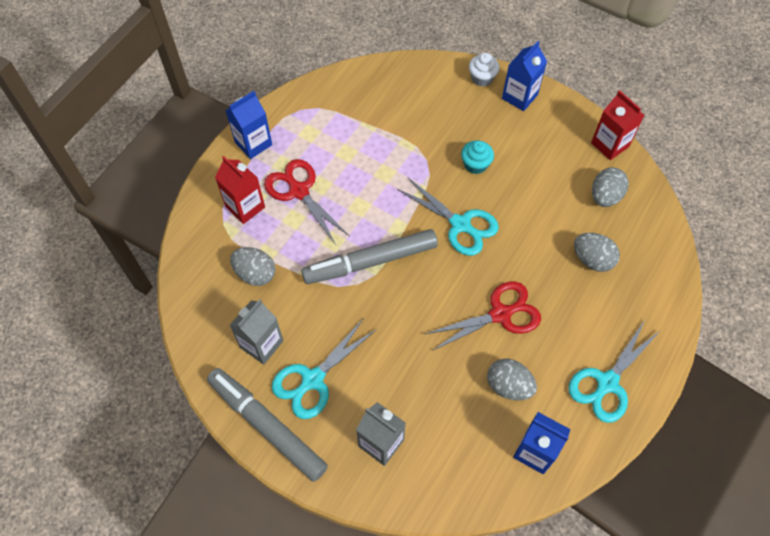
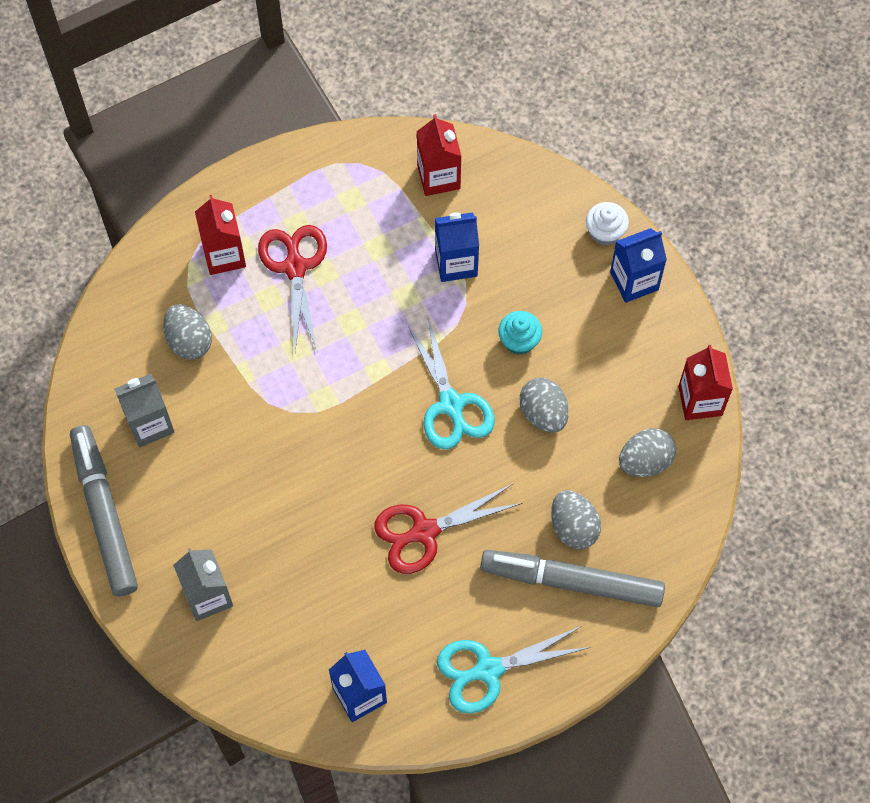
camera: 30 degrees right, 5 degrees up
blue carton [225,91,272,159] -> blue carton moved to [435,212,479,282]
turquoise scissors [272,318,377,419] -> none
grey marker [301,229,438,284] -> grey marker moved to [480,550,665,607]
red scissors [425,282,541,351] -> red scissors turned 150 degrees clockwise [374,484,522,574]
grey egg [487,359,537,400] -> grey egg moved to [520,378,569,433]
none -> red carton [416,114,461,196]

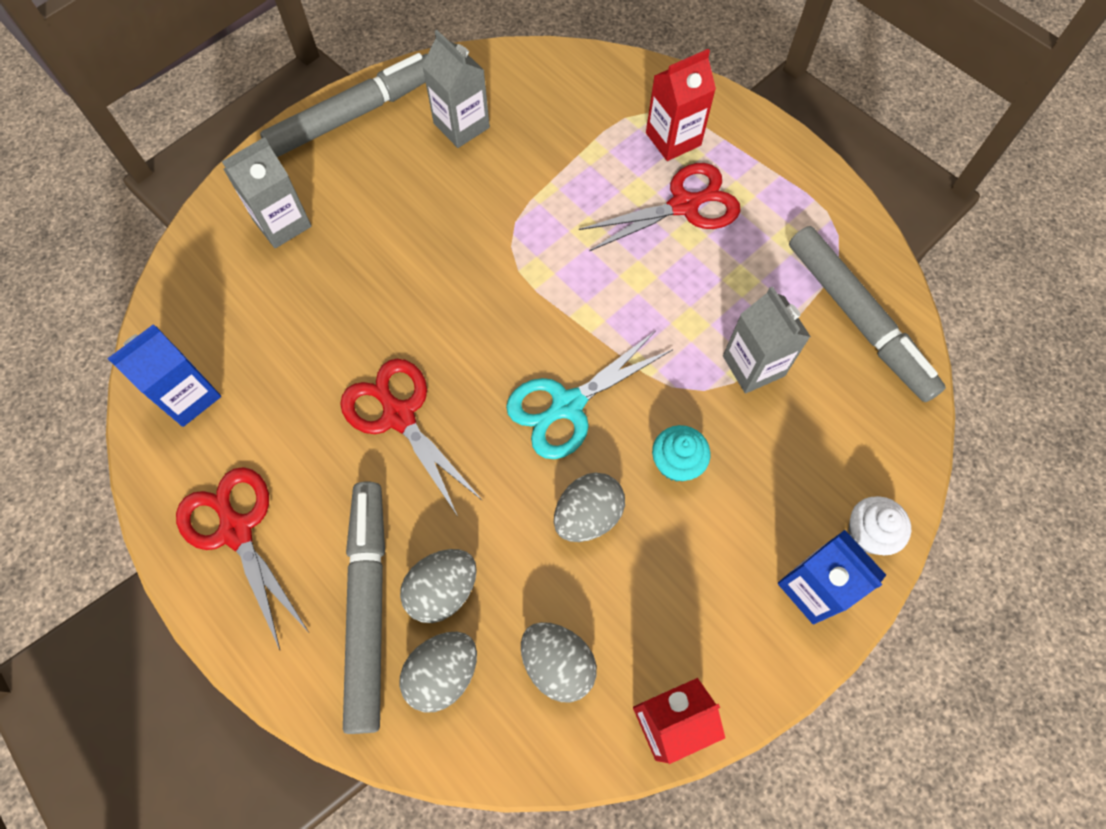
camera: 75 degrees right, 0 degrees up
grey egg [163,304,212,360] -> grey egg moved to [400,632,477,712]
red carton [416,114,461,196] -> grey marker [789,226,946,402]
blue carton [435,212,479,282] -> grey carton [723,286,811,393]
turquoise scissors [437,626,591,714] -> red scissors [176,467,309,650]

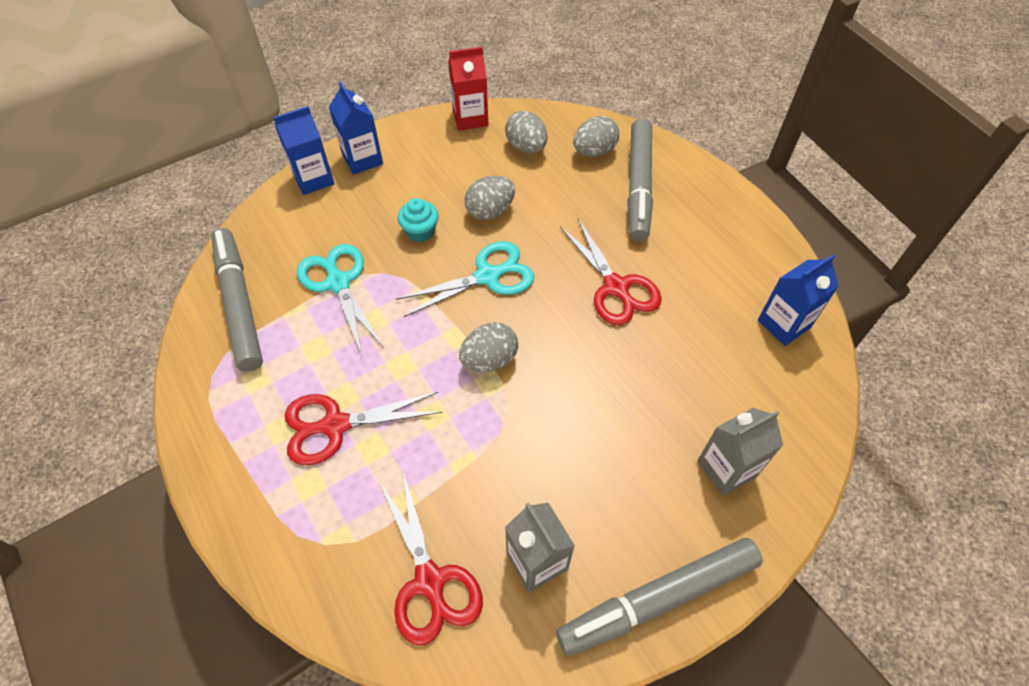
camera: 170 degrees left, 10 degrees down
red scissors [176,467,309,650] -> red scissors moved to [379,471,483,645]
grey egg [400,549,477,623] -> grey egg moved to [459,322,518,372]
red carton [646,49,716,161] -> none
grey carton [723,286,811,393] -> turquoise scissors [297,244,383,357]
white cupcake [848,496,911,555] -> blue carton [273,106,334,195]

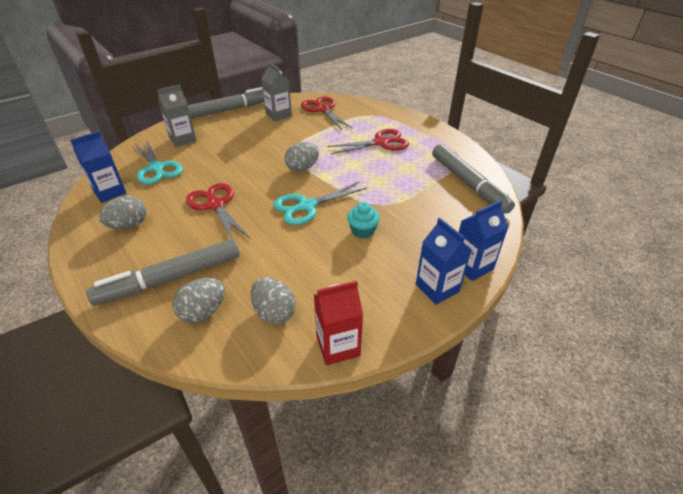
camera: 175 degrees right, 15 degrees down
turquoise scissors [297,244,383,357] -> turquoise scissors moved to [134,140,183,185]
grey egg [465,176,515,220] -> grey egg moved to [99,196,147,229]
grey marker [627,118,653,242] -> grey marker turned 120 degrees counterclockwise [86,239,240,305]

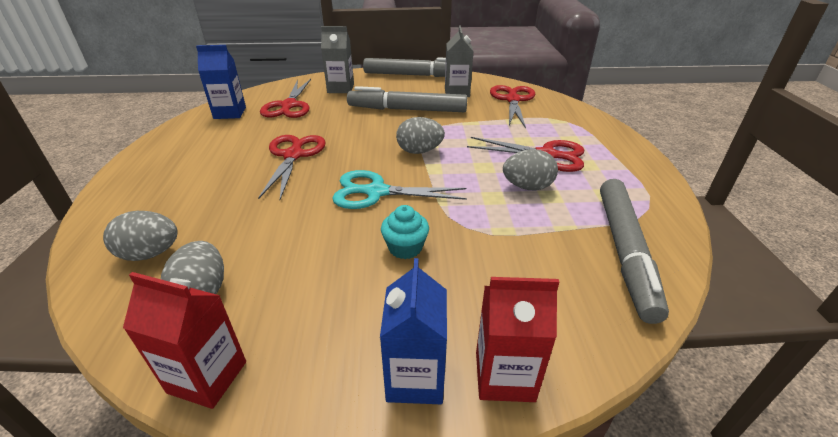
camera: 35 degrees right, 5 degrees down
grey marker [86,239,240,305] -> grey marker moved to [347,86,467,112]
grey egg [99,196,147,229] -> grey egg moved to [503,149,558,190]
turquoise scissors [134,140,183,185] -> red scissors [260,79,311,118]
blue carton [459,200,509,281] -> red carton [476,277,559,402]

